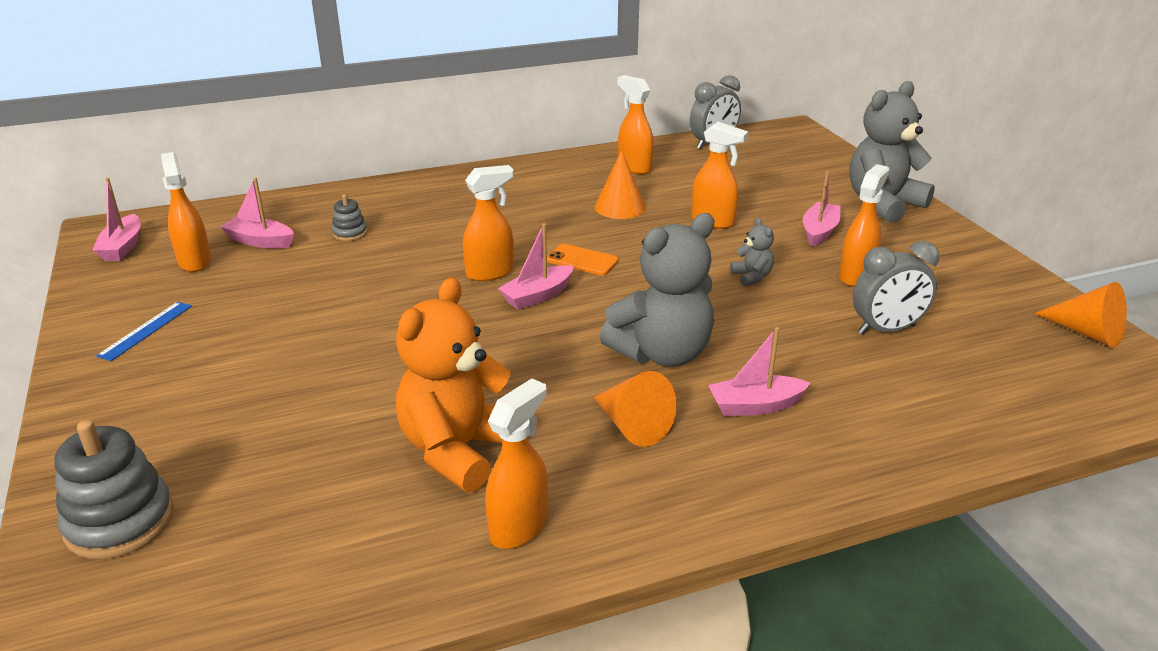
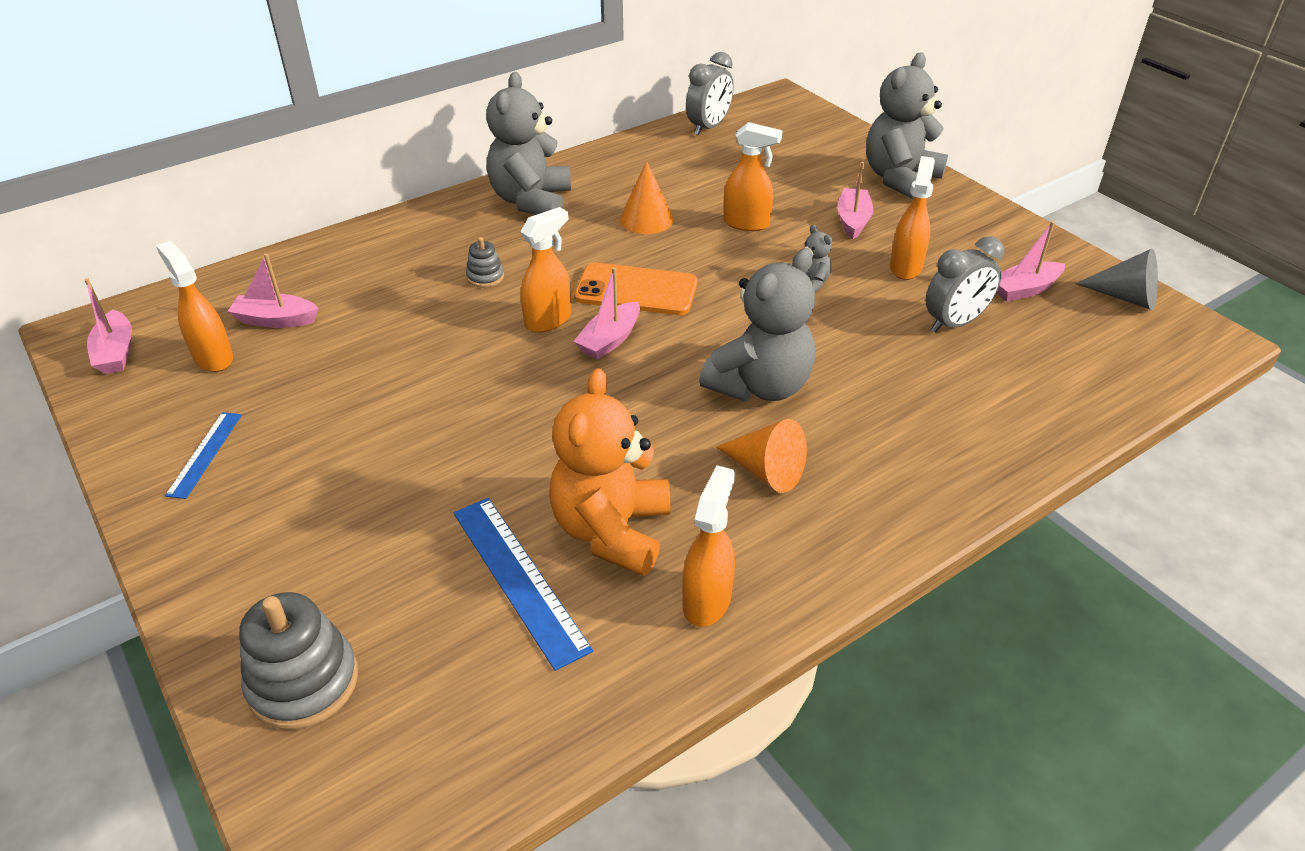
camera: 15 degrees left, 10 degrees up
grey stacking toy [331,194,367,241] -> grey stacking toy moved to [466,237,504,288]
orange phone [547,244,619,275] -> orange phone [574,263,698,315], size x1.66
orange spray bottle [617,75,654,174] -> none
pink boat [708,327,810,416] -> pink boat moved to [996,221,1065,302]
orange cone [1034,282,1127,348] -> grey cone [1075,249,1158,310]
none -> blue ruler [454,498,593,671]
none -> grey teddy bear [486,72,571,215]

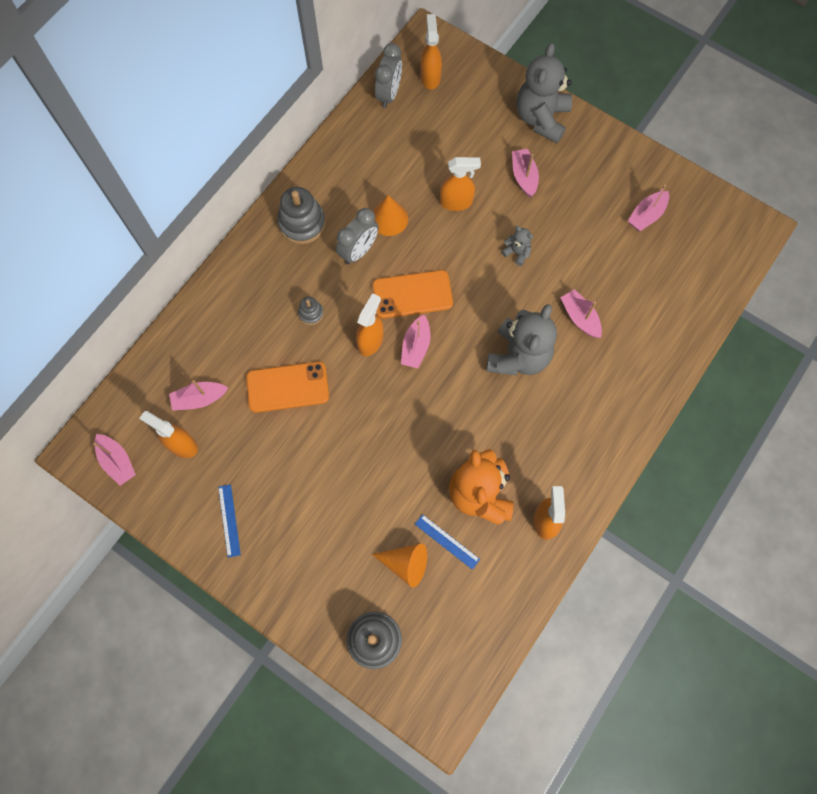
camera: 20 degrees left, 30 degrees up
blue ruler [454,498,593,671] -> blue ruler [415,514,480,570], size x0.59
grey teddy bear [486,72,571,215] -> grey stacking toy [277,187,326,244]
orange cone [716,419,807,493] -> orange cone moved to [372,543,427,588]
orange spray bottle [890,156,935,280] -> orange spray bottle moved to [420,14,442,90]
grey clock [926,236,1004,333] -> grey clock moved to [336,208,379,264]
grey cone [1075,249,1158,310] -> none
none -> orange phone [246,361,329,413]
none -> pink boat [560,289,602,338]

